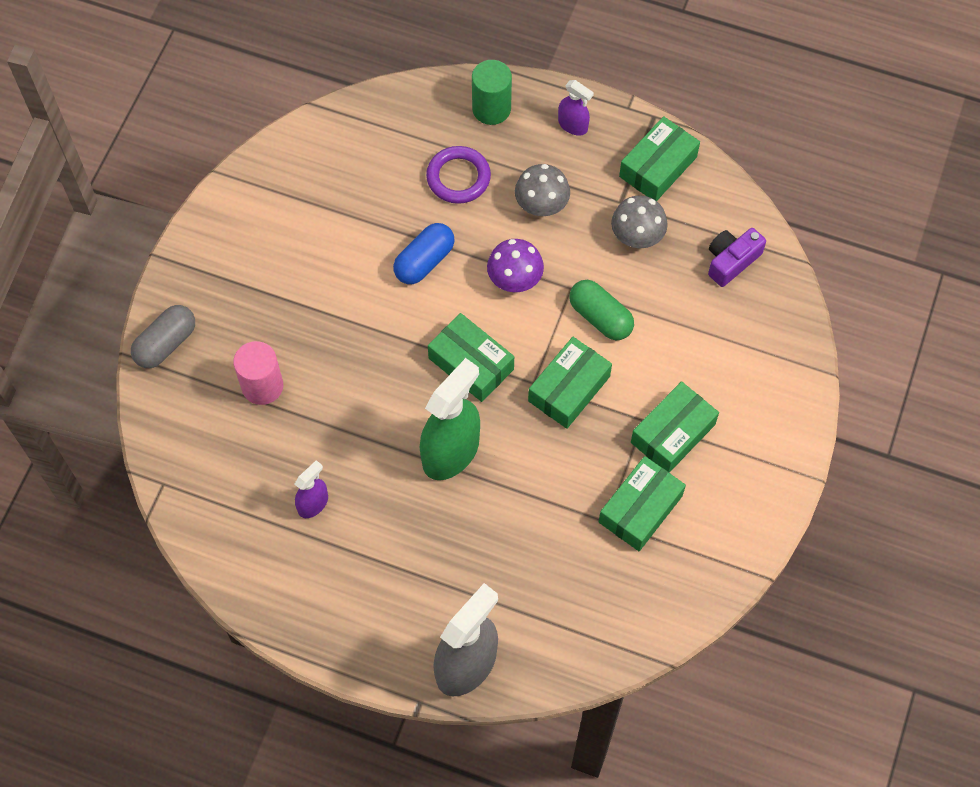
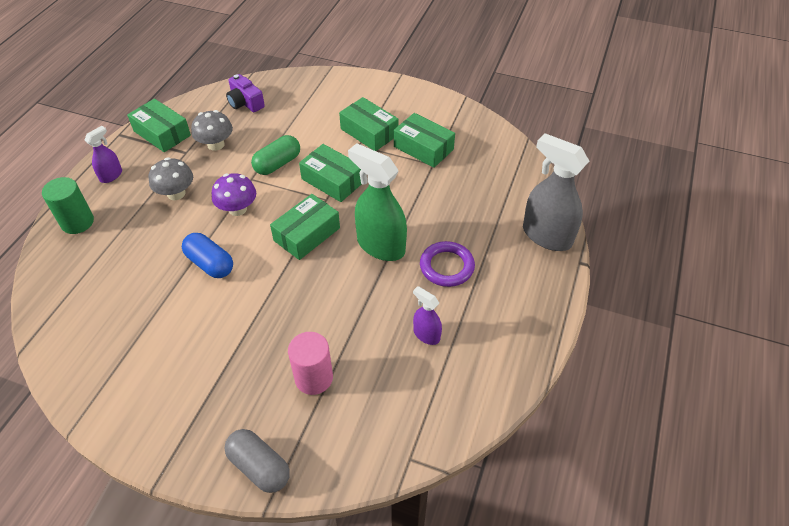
camera: 90 degrees left, 15 degrees down
purple ring [426,146,491,204] -> purple ring moved to [420,241,475,287]

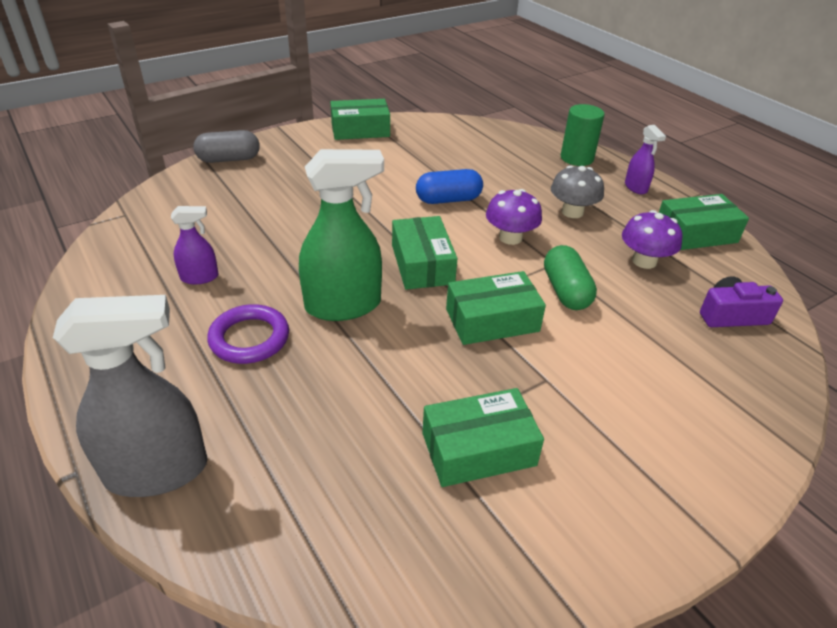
camera: 125 degrees right, 10 degrees down
grey mushroom [191,110,233,151] -> purple mushroom [622,210,682,269]
pink cylinder [288,332,333,395] -> none
green box [339,97,399,151] -> green box moved to [330,99,390,140]

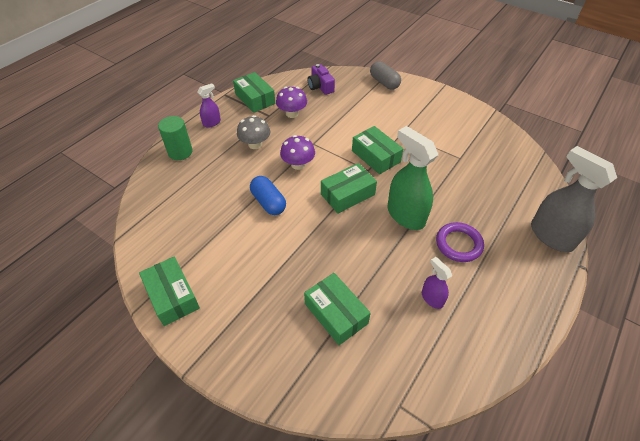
camera: 110 degrees left, 10 degrees up
grey capsule [193,130,260,163] -> grey capsule moved to [370,61,401,90]
green box [422,388,544,487] -> green box moved to [304,273,371,345]
green capsule [544,245,597,310] -> none

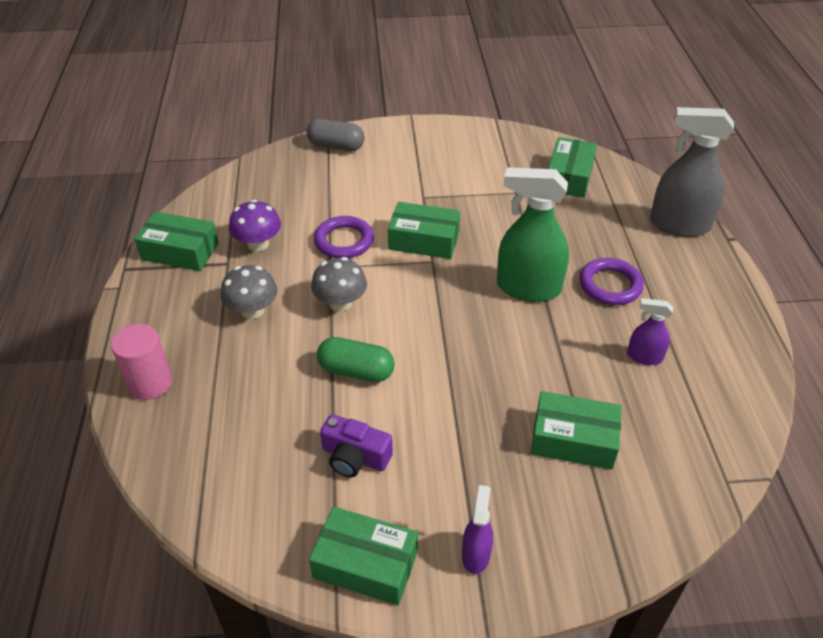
camera: 40 degrees left, 5 degrees down
green cylinder [158,116,193,160] -> pink cylinder [111,324,172,400]
purple spray bottle [197,84,221,128] -> purple spray bottle moved to [462,485,493,574]
blue capsule [250,176,286,215] -> green capsule [317,337,395,382]
purple mushroom [280,135,315,170] -> grey mushroom [311,257,367,312]
purple camera [307,64,335,95] -> purple camera moved to [320,414,393,478]
green box [321,163,377,214] -> green box moved to [548,137,597,198]
none -> purple ring [314,216,374,258]

